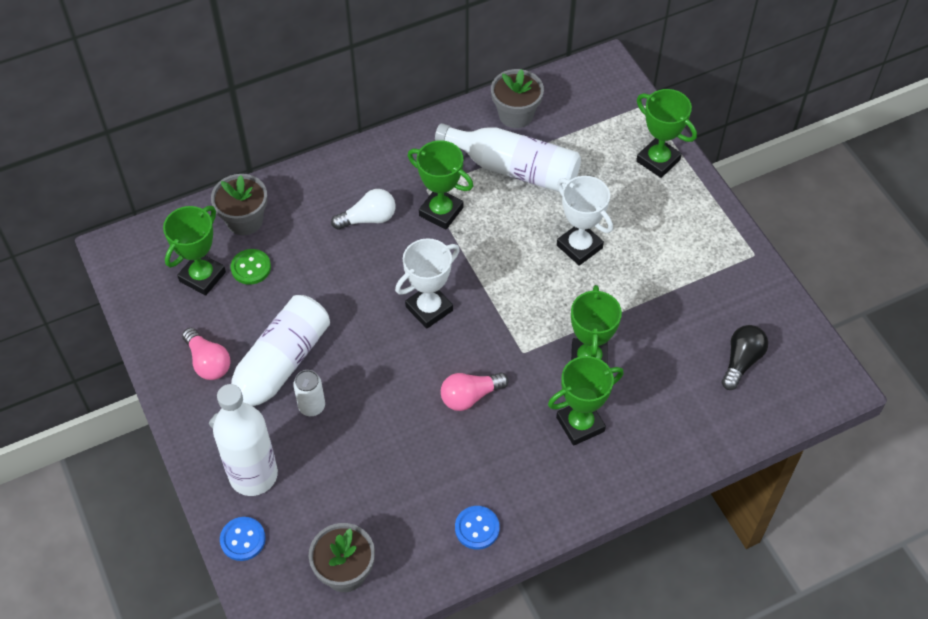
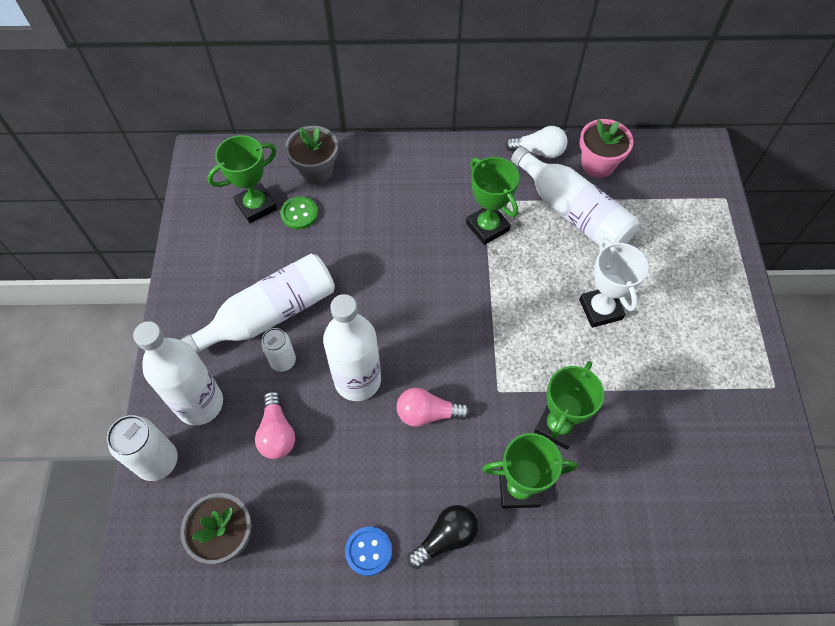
camera: 25 degrees right, 5 degrees up
pink light bulb [182,328,231,380] -> pink light bulb moved to [255,391,295,459]
blue button [220,517,266,561] -> white can [107,415,178,481]
white light bulb [331,189,396,230] -> white light bulb moved to [505,126,568,158]
white trophy [395,238,460,329] -> none
grey flower pot [491,69,544,128] -> pink flower pot [580,119,633,178]
green trophy [636,89,697,178] -> none
black light bulb [722,325,768,390] -> black light bulb moved to [408,505,478,569]
none -> white bottle [323,294,381,401]

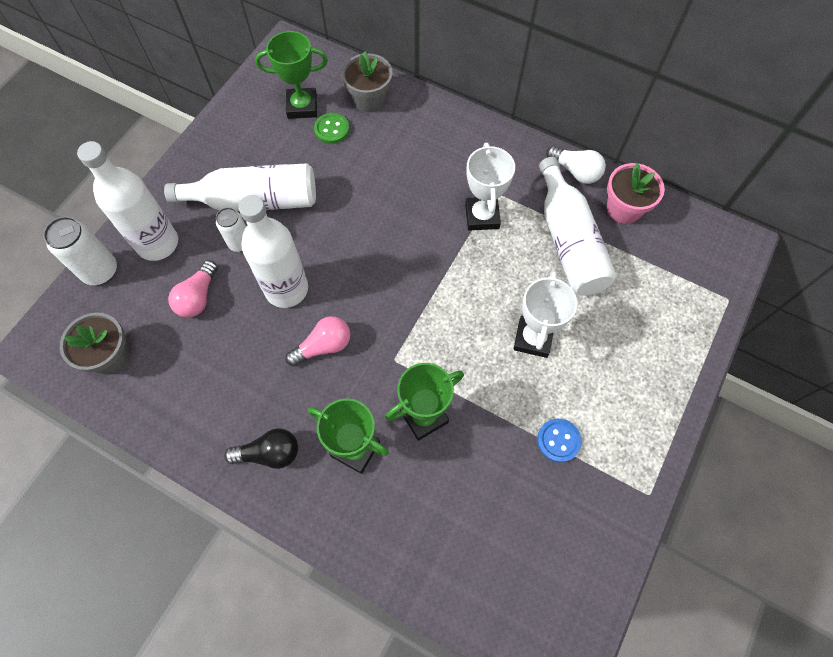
camera: 30 degrees right, 5 degrees up
blue button [345,527,392,576] -> blue button moved to [537,419,582,463]
pink light bulb [397,388,470,427] -> pink light bulb turned 120 degrees clockwise [285,316,351,367]
green trophy [466,157,519,245] -> white trophy [465,143,515,231]

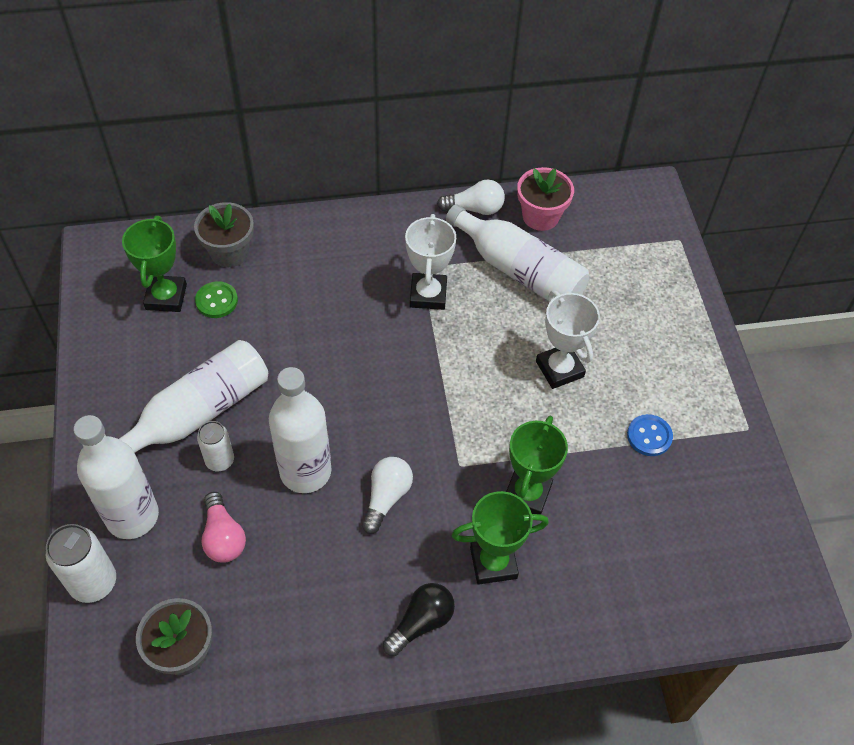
camera: 40 degrees left, 10 degrees down
green trophy [255,31,328,119] -> green trophy turned 45 degrees counterclockwise [122,216,187,312]
pink light bulb [285,316,351,367] -> white light bulb [362,457,413,534]
white trophy [465,143,515,231] -> white trophy turned 45 degrees clockwise [405,214,456,310]

